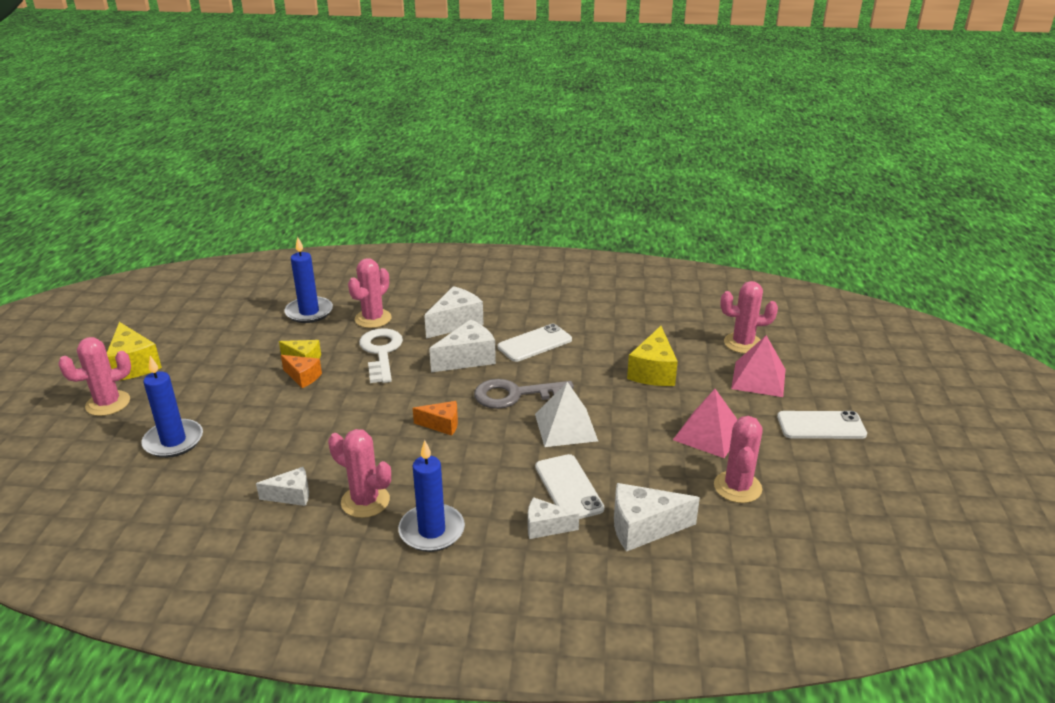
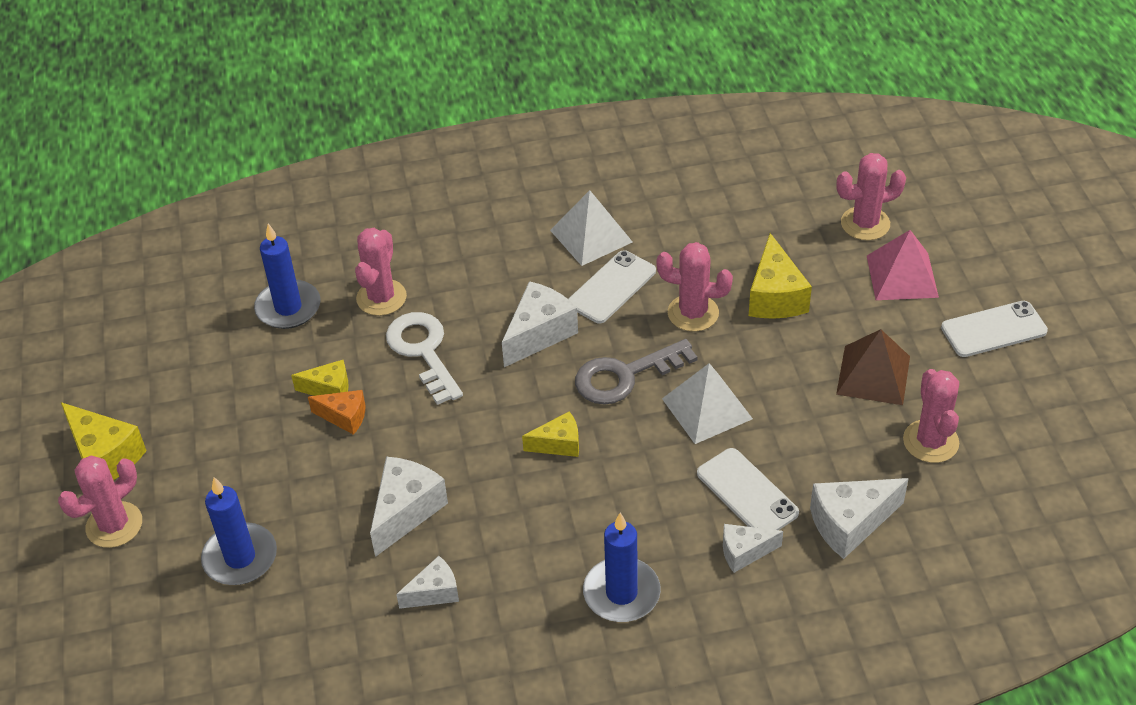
camera: 15 degrees left, 15 degrees up
pink cactus [328,429,391,518] -> pink cactus moved to [656,242,733,332]
orange cheese [413,401,458,436] -> yellow cheese [522,411,579,457]
white cheese [424,286,484,339] -> white cheese moved to [370,457,448,557]
pink pyramid [673,389,738,458] -> brown pyramid [836,329,910,405]
none -> white pyramid [550,190,633,266]

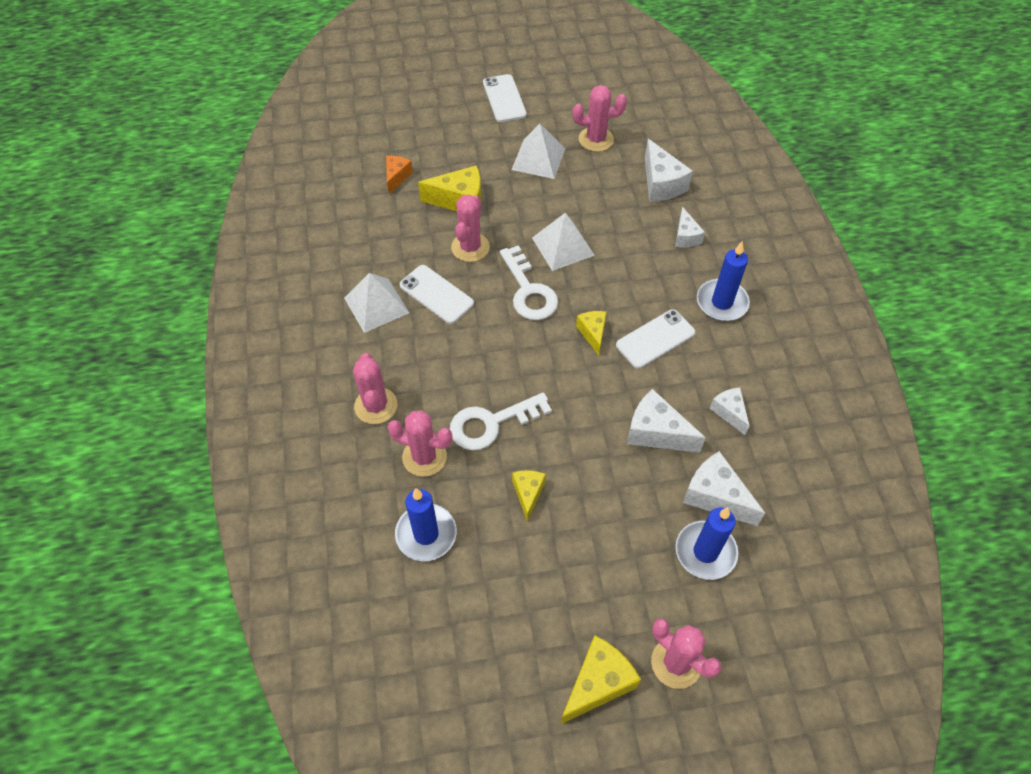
camera: 90 degrees left, 10 degrees up
orange cheese [308,390,365,435] -> orange cheese moved to [386,156,413,194]
white cheese [502,281,578,367] -> white cheese moved to [683,451,765,526]
grey key [575,339,698,405] -> white key [500,245,558,320]
white phone [697,448,799,530] -> white phone moved to [616,309,695,369]
pink cactus [836,153,906,240] -> pink cactus moved to [353,353,397,424]
brown pyramid [836,329,910,405] -> white pyramid [512,124,566,179]
pink pyramid [867,230,939,300] -> none

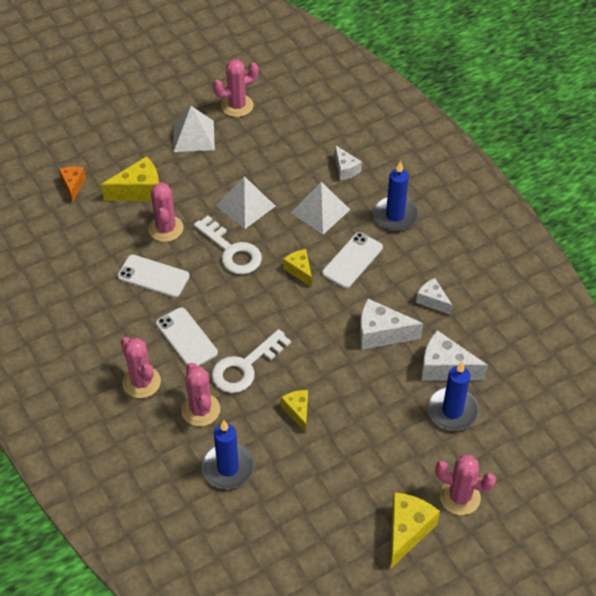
camera: 20 degrees left, 5 degrees down
white pyramid [344,273,409,333] -> white pyramid moved to [291,182,350,234]
pink cactus [387,410,453,477] -> pink cactus turned 75 degrees clockwise [181,363,220,426]
white phone [483,74,527,122] -> white phone moved to [156,307,218,366]
white cheese [645,139,693,202] -> none

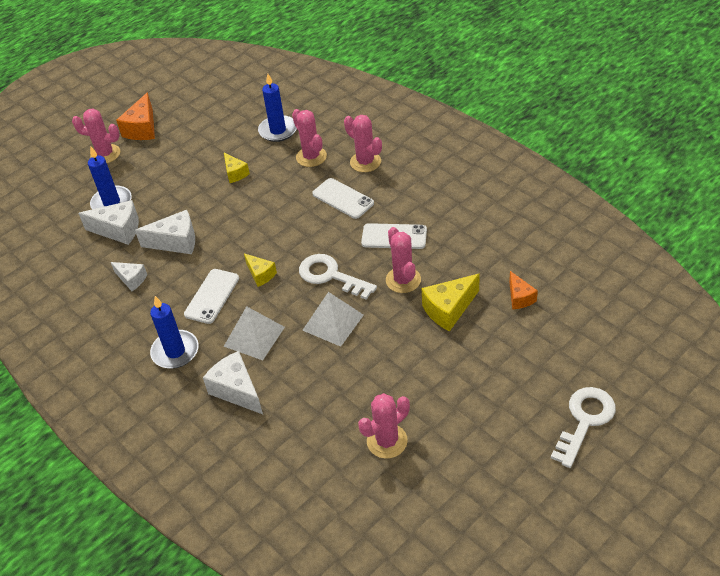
camera: 170 degrees right, 5 degrees down
white pyramid [173,106,215,152] -> none
white key [211,329,291,393] -> white key moved to [551,387,616,468]
white cheese [335,145,362,180] -> white cheese [203,351,263,414], size x1.62
yellow cheese [390,492,440,569] -> orange cheese [116,92,155,140]

